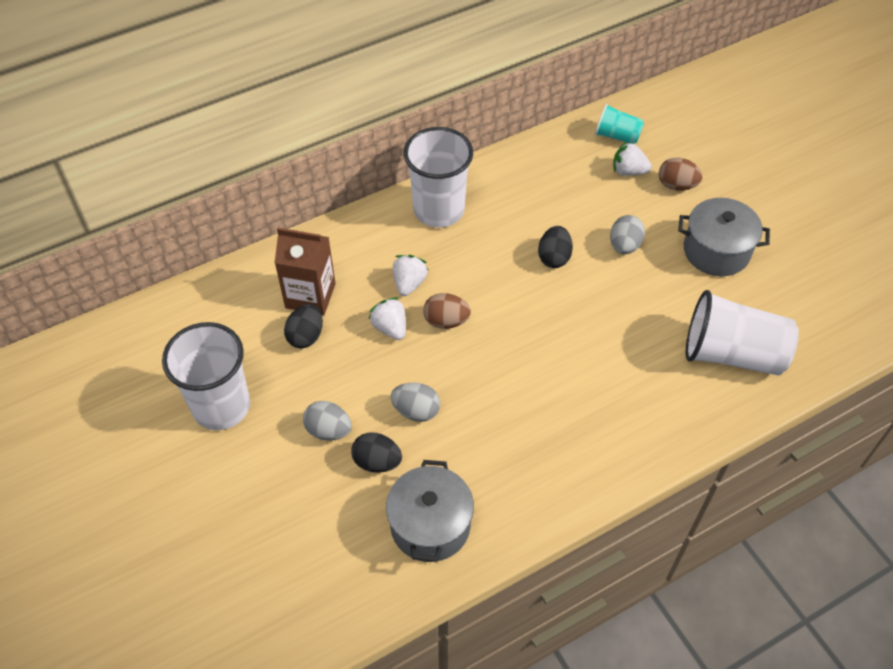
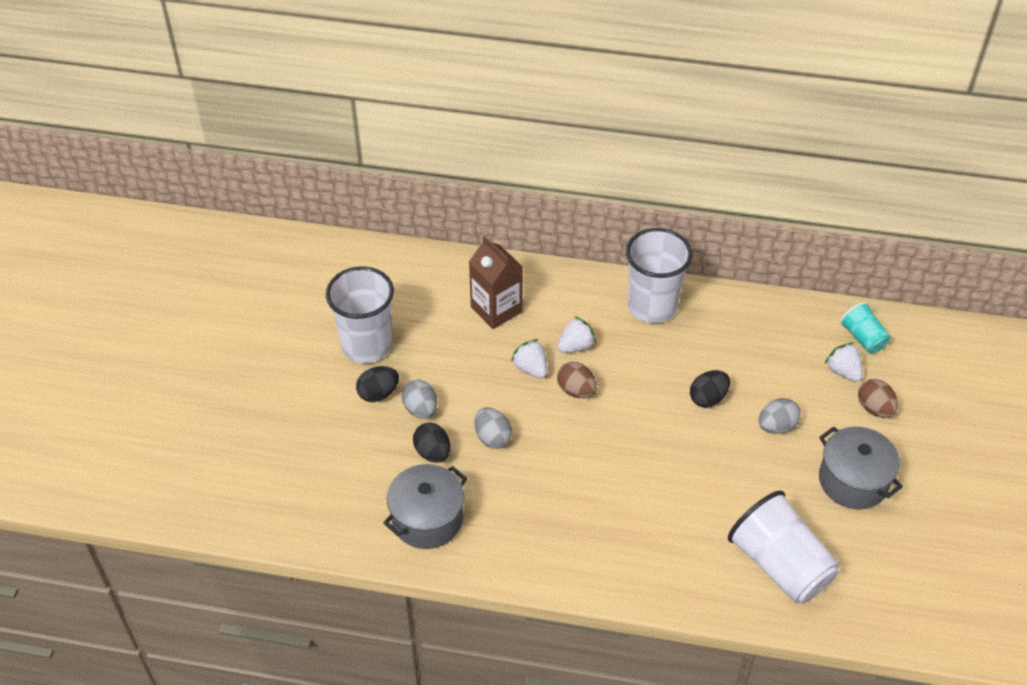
camera: 40 degrees right, 5 degrees down
black egg [284,304,323,348] -> black egg moved to [356,366,399,402]
white strawberry [369,297,406,340] -> white strawberry turned 45 degrees counterclockwise [511,339,547,378]

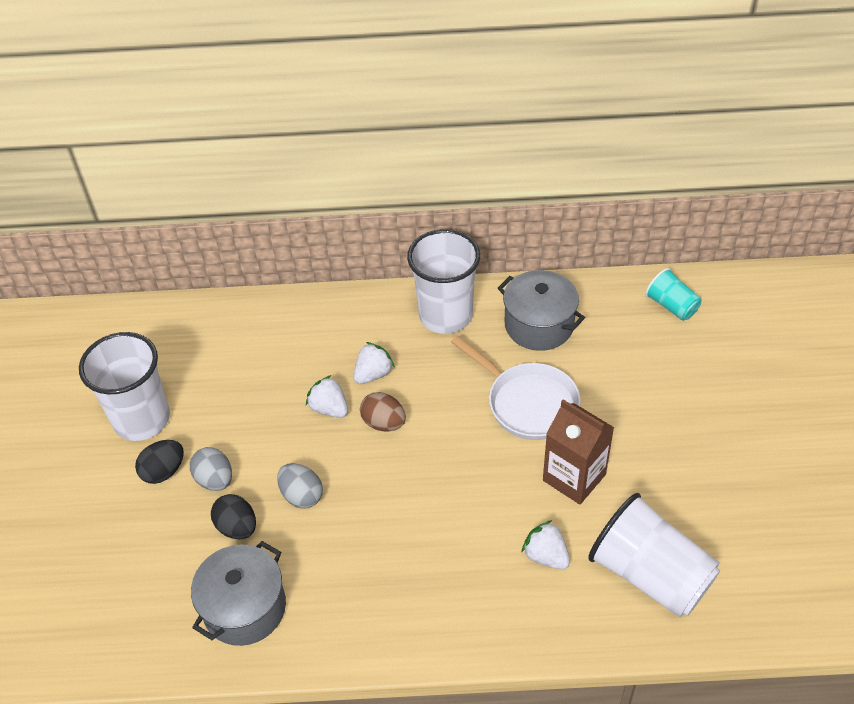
camera: 10 degrees left, 0 degrees up
brown carton [469,236,523,329] -> brown carton moved to [543,399,614,505]
black egg [690,370,730,408] -> white pan [451,335,581,440]
grey egg [759,398,801,434] -> none
grey pot [819,426,903,509] -> grey pot moved to [498,270,585,351]
white strawberry [825,343,863,382] -> white strawberry moved to [521,520,570,569]
brown egg [858,379,898,418] -> none

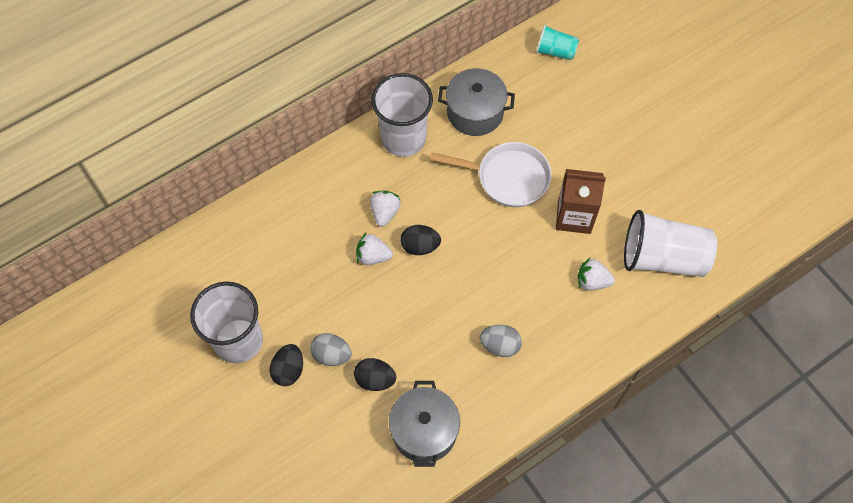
camera: 35 degrees left, 15 degrees up
grey egg [277,463,323,509] -> grey egg moved to [480,325,522,357]
brown egg [360,392,406,432] -> black egg [401,225,441,255]

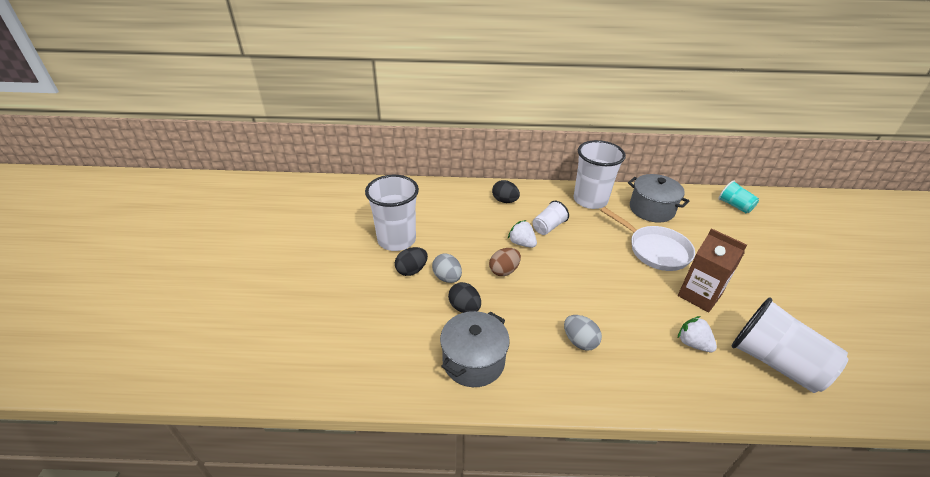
camera: 35 degrees right, 25 degrees down
white strawberry [370,191,401,227] -> white cup [533,201,569,235]
black egg [401,225,441,255] -> black egg moved to [492,180,520,203]
none -> brown egg [489,248,521,276]

